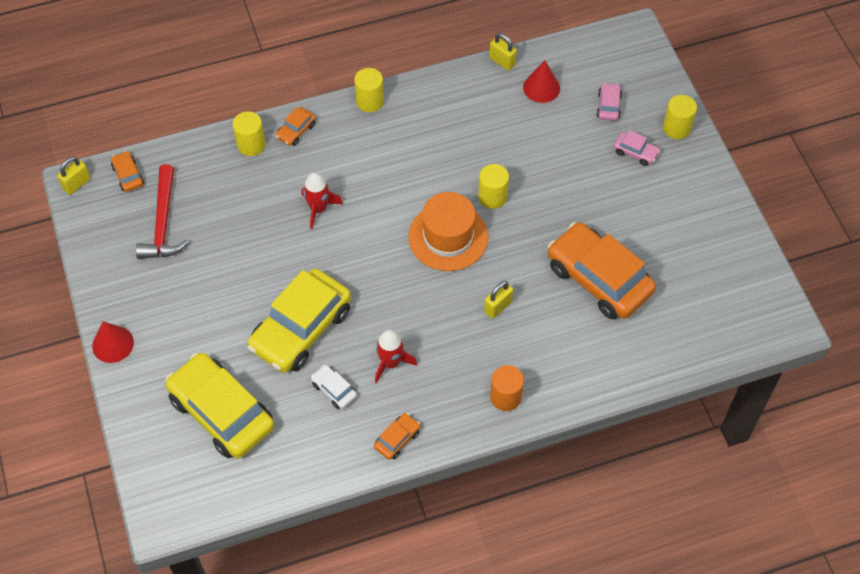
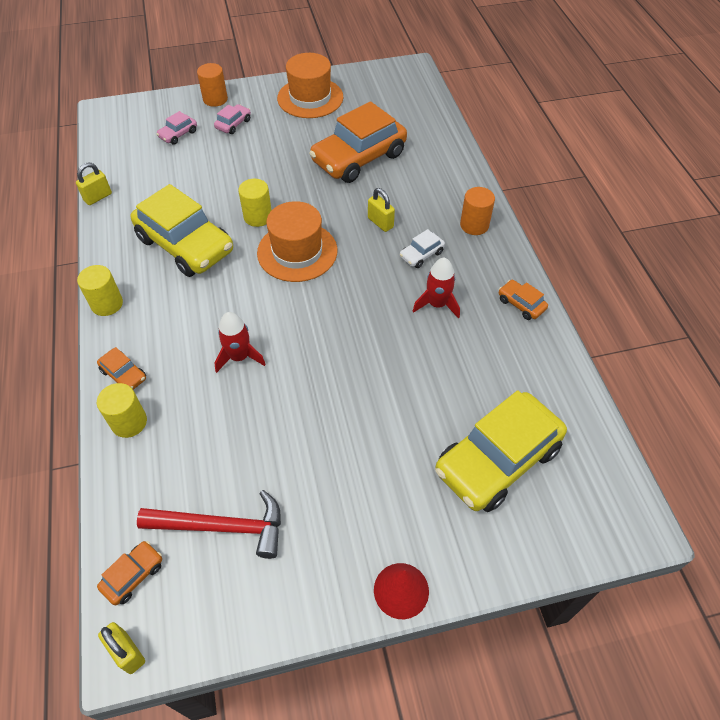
camera: 85 degrees left, 5 degrees down
orange car [111,151,144,192] -> orange car turned 150 degrees clockwise [97,541,162,605]
yellow car [248,269,351,373] -> yellow car moved to [131,184,233,277]
white car [311,365,357,409] -> white car moved to [400,229,445,268]
red cone [523,60,560,103] -> none
pink car [597,83,622,121] -> pink car turned 60 degrees counterclockwise [156,111,197,145]
yellow cylinder [663,95,697,139] -> orange cylinder [197,63,228,107]
none -> orange hat [277,53,343,118]

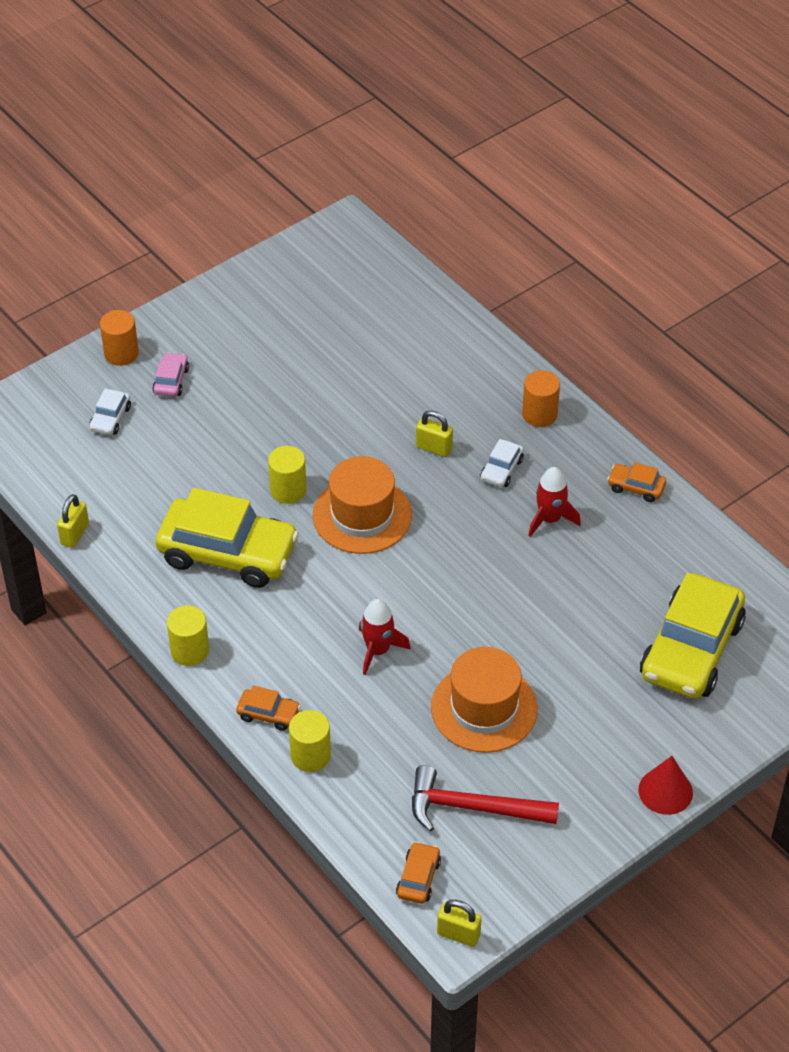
camera: 25 degrees left, 5 degrees down
red hammer [137,490,281,559] -> red hammer turned 150 degrees counterclockwise [412,765,559,832]
pink car [156,111,197,145] -> white car [89,389,131,435]
orange hat [277,53,343,118] -> orange hat moved to [431,647,538,753]
orange car [309,101,407,183] -> none

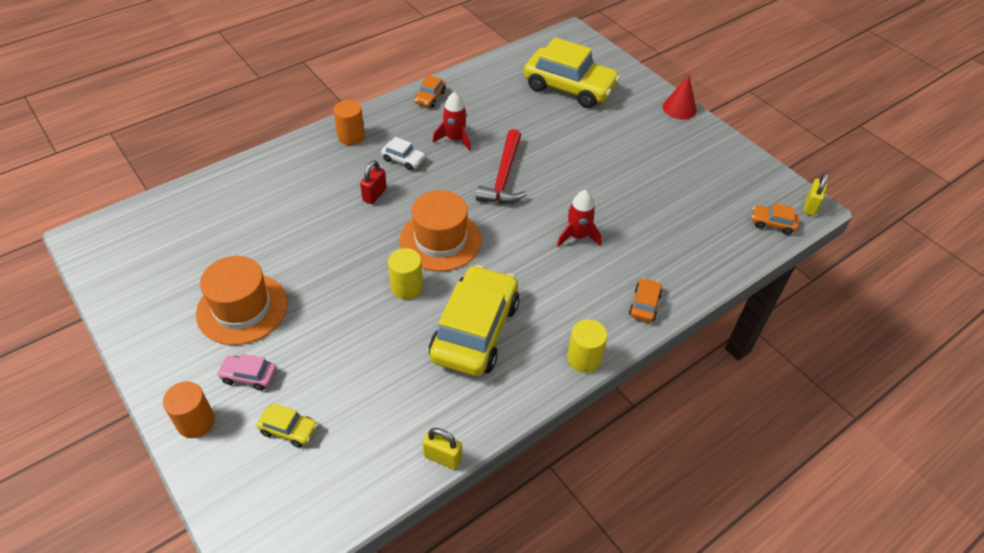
camera: 90 degrees left, 0 degrees up
white car [89,389,131,435] -> yellow car [257,403,318,448]
yellow cylinder [289,710,331,772] -> none
red hammer [412,765,559,832] -> red hammer moved to [476,129,527,204]
yellow padlock [416,410,453,457] -> red padlock [360,160,387,204]
orange hat [431,647,538,753] -> orange hat moved to [196,256,288,345]

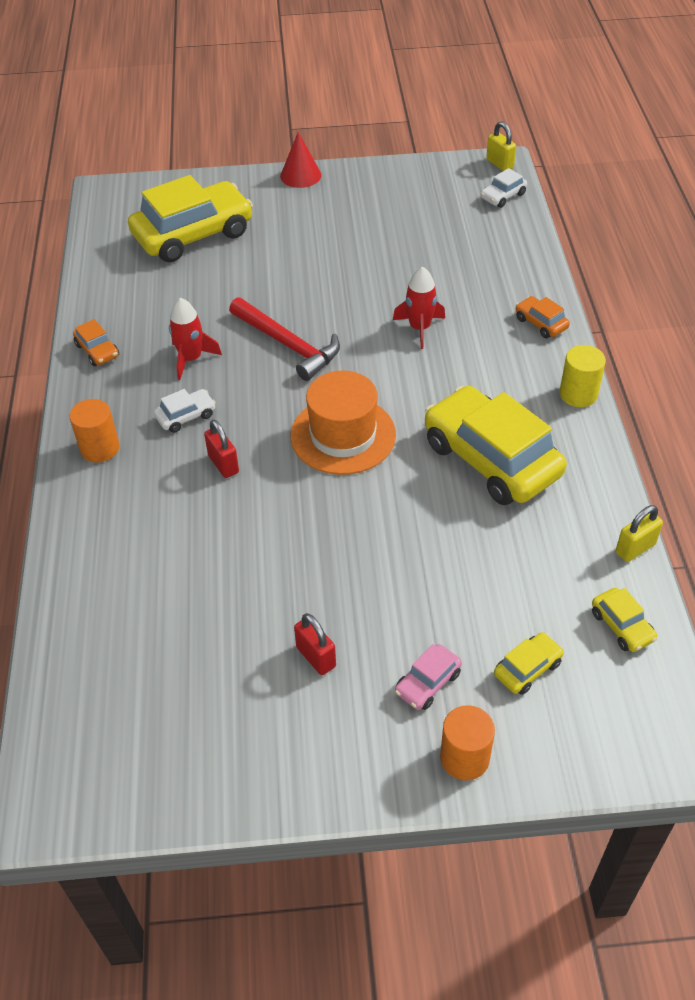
camera: 55 degrees left, 0 degrees up
orange hat [196,256,288,345] -> red padlock [294,613,336,675]
yellow cylinder [388,248,423,299] -> none
orange car [752,203,799,235] -> white car [481,168,527,208]
none -> yellow car [592,588,657,652]

